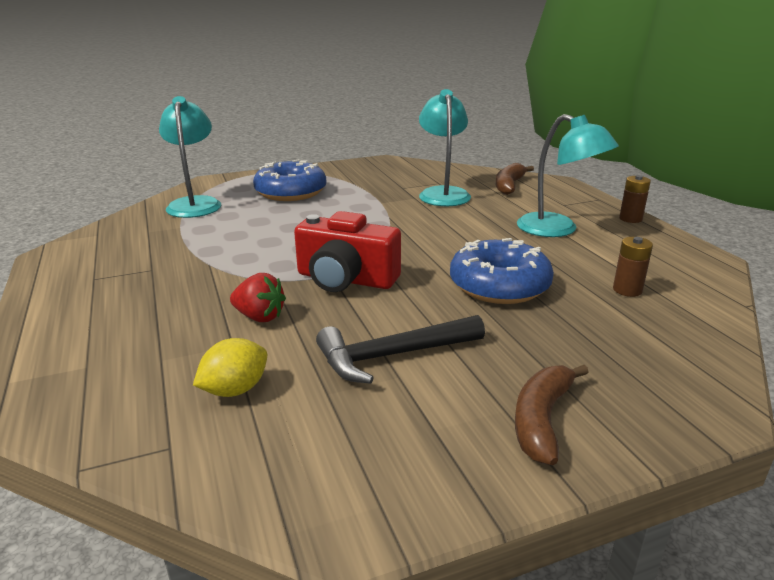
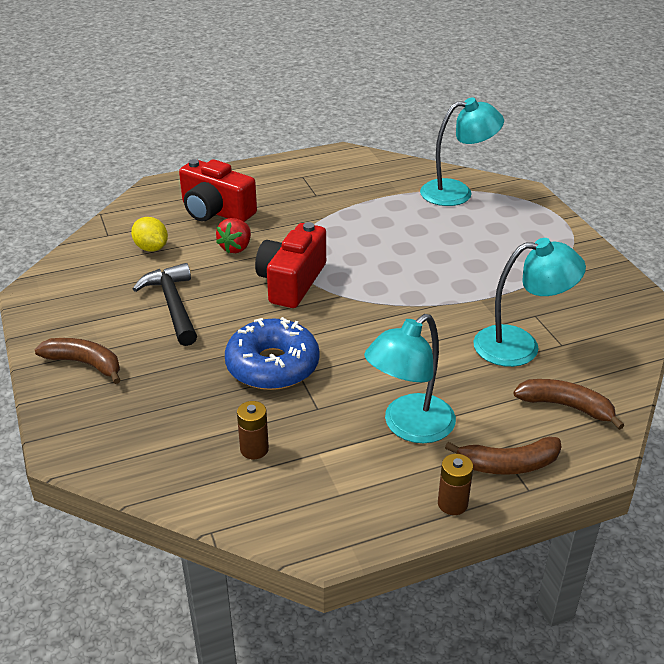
camera: 90 degrees right, 10 degrees up
blue donut [253,160,326,201] -> none
none -> red camera [179,159,257,222]
none -> brown banana [445,437,562,475]

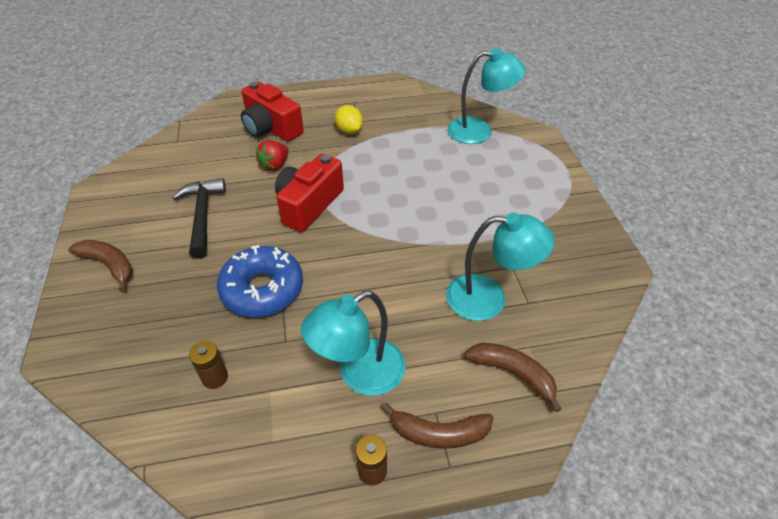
camera: 10 degrees right, 10 degrees up
yellow lemon [131,217,168,252] -> yellow lemon moved to [335,105,363,134]

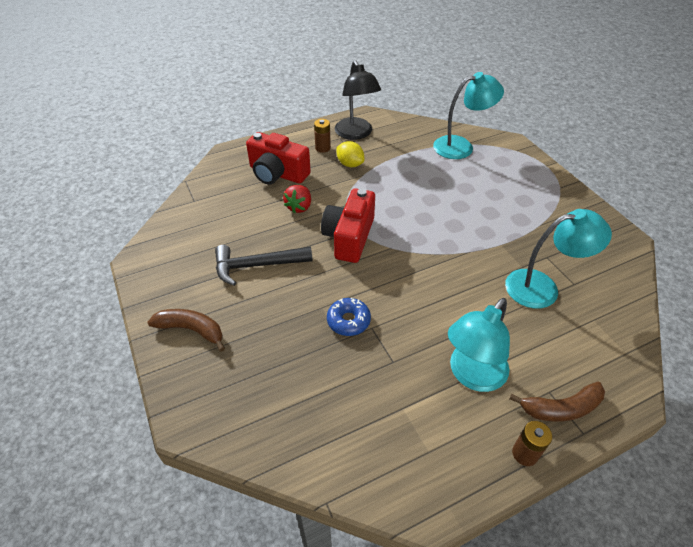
camera: 15 degrees left, 0 degrees up
black hammer [172,178,226,259] -> black hammer turned 75 degrees counterclockwise [215,245,313,286]
brown battery [189,341,228,389] -> brown battery moved to [314,119,331,153]
blue donut [217,245,303,317] -> blue donut [327,298,371,336], size x0.57
brown banana [465,343,562,412] -> none
none -> black lamp [335,60,381,140]

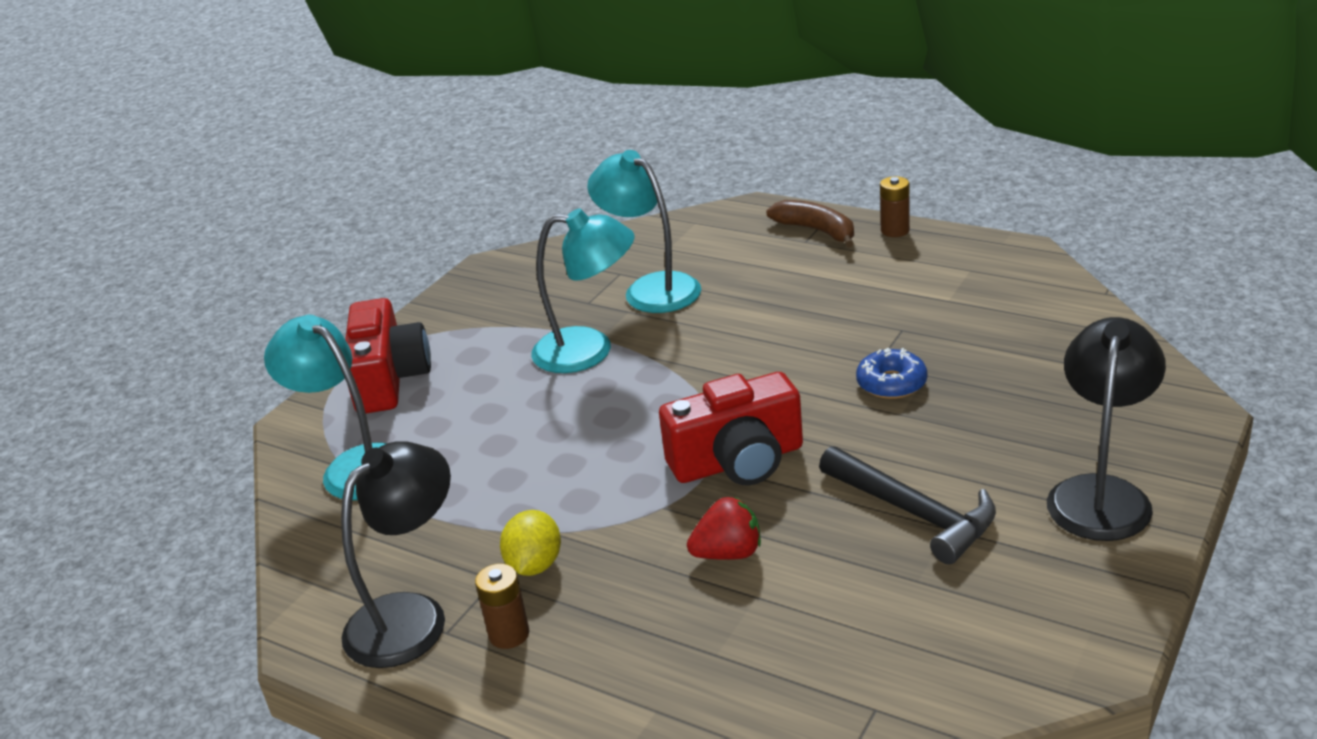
camera: 120 degrees left, 15 degrees down
brown banana [147,309,225,352] -> black lamp [1047,317,1166,541]
red camera [246,132,311,185] -> red camera moved to [345,298,431,413]
turquoise lamp [448,298,510,392] -> turquoise lamp moved to [531,208,635,373]

